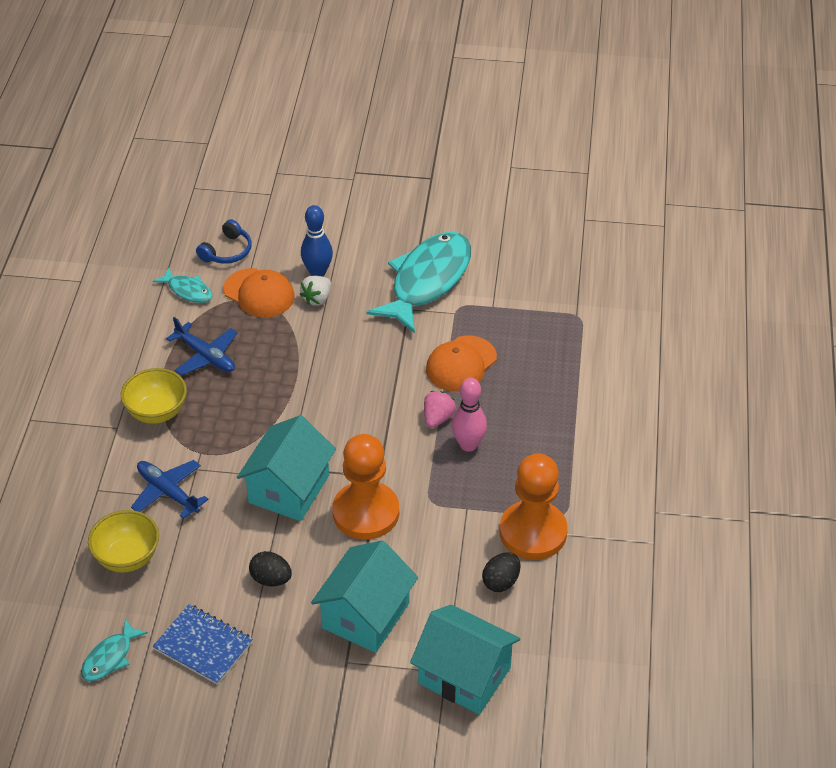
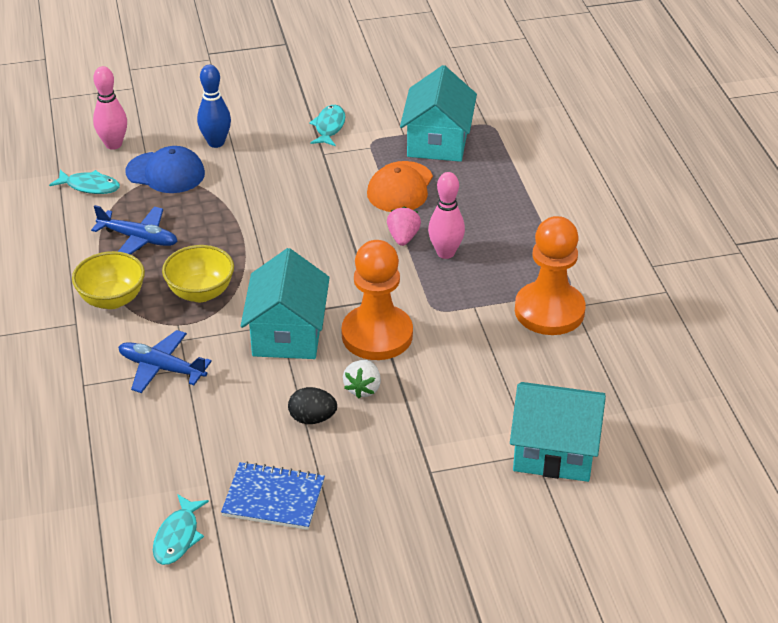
camera: 20 degrees left, 5 degrees down
yellow bowl [88,510,159,572] -> yellow bowl moved to [162,245,234,302]
blue headphones [196,219,252,264] -> pink bowling pin [93,66,127,150]
orange cap [223,268,295,317] -> blue cap [126,146,205,193]
white strawberry [300,276,331,306] -> white strawberry moved to [343,360,381,398]
turquoise house [311,540,418,653] -> turquoise house moved to [400,65,477,162]
turquoise fish [367,231,471,334] -> turquoise fish [309,105,345,146], size x0.45
black egg [482,552,521,592] -> none

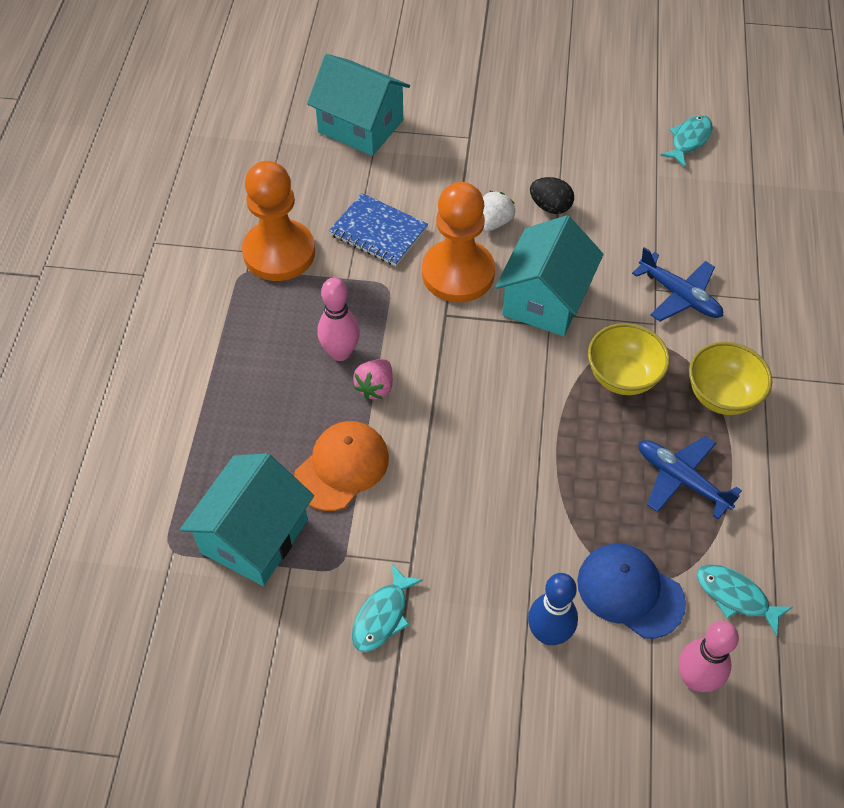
camera: 160 degrees left, 15 degrees up
blue notebook [221,462,325,530] -> blue notebook moved to [329,193,428,266]

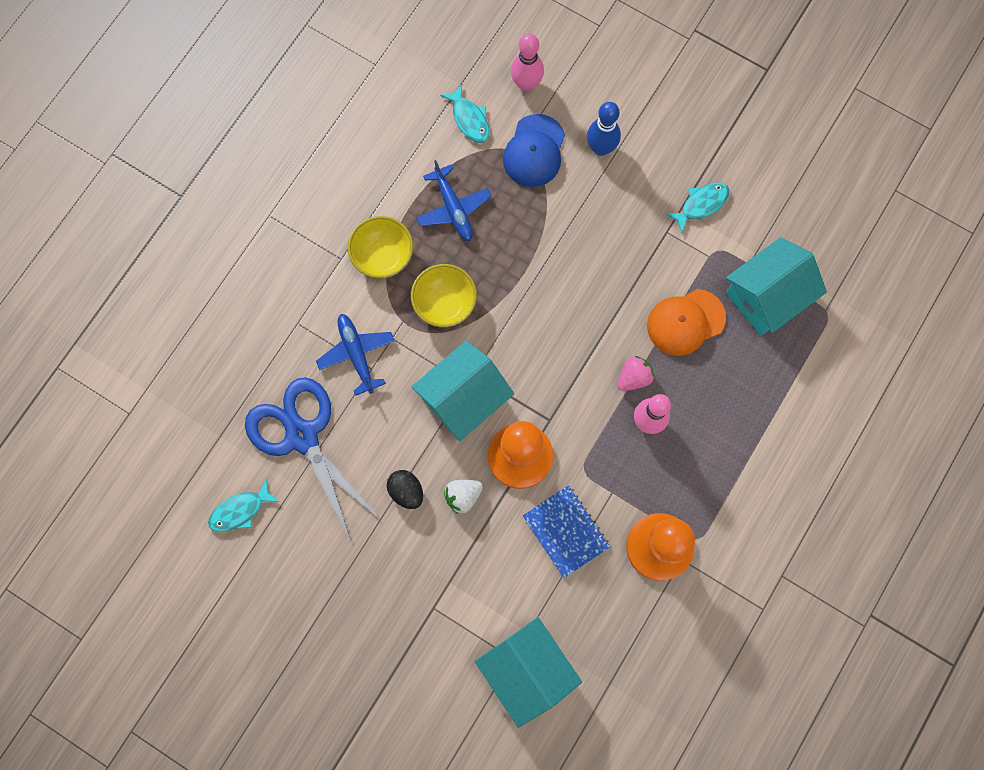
camera: 155 degrees left, 20 degrees up
blue cap [577,544,686,639] -> blue cap turned 45 degrees clockwise [503,114,565,187]
none -> blue scissors [245,377,381,539]

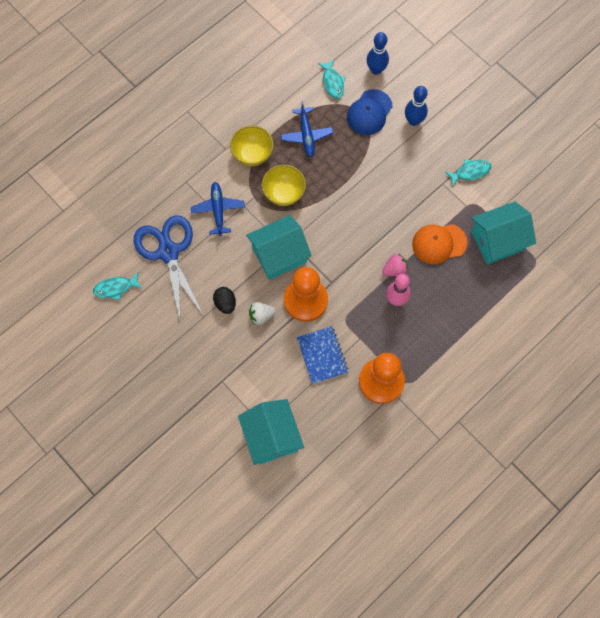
camera: 15 degrees right, 5 degrees down
pink bowling pin [511,33,544,92] -> blue bowling pin [367,32,389,75]

